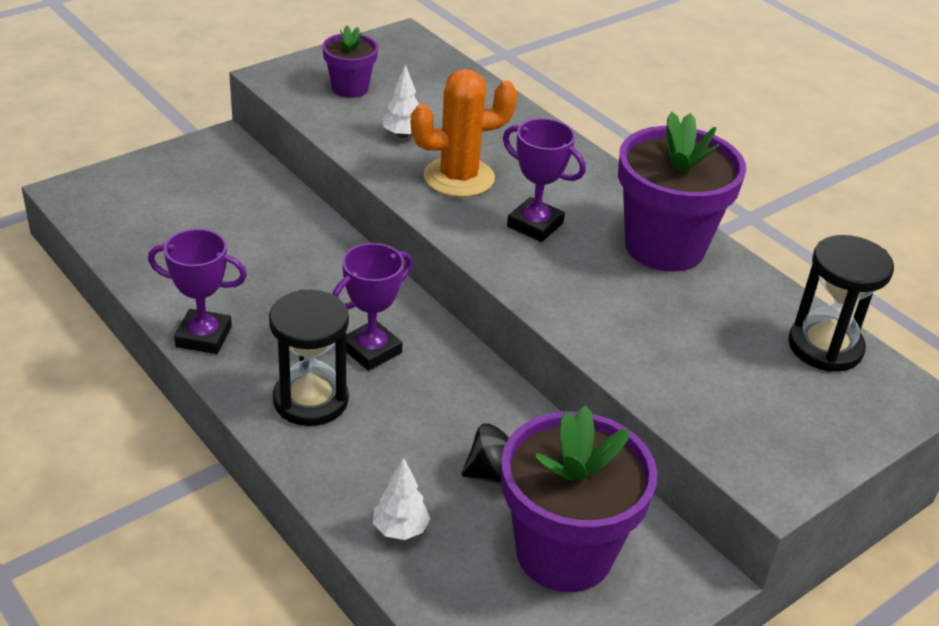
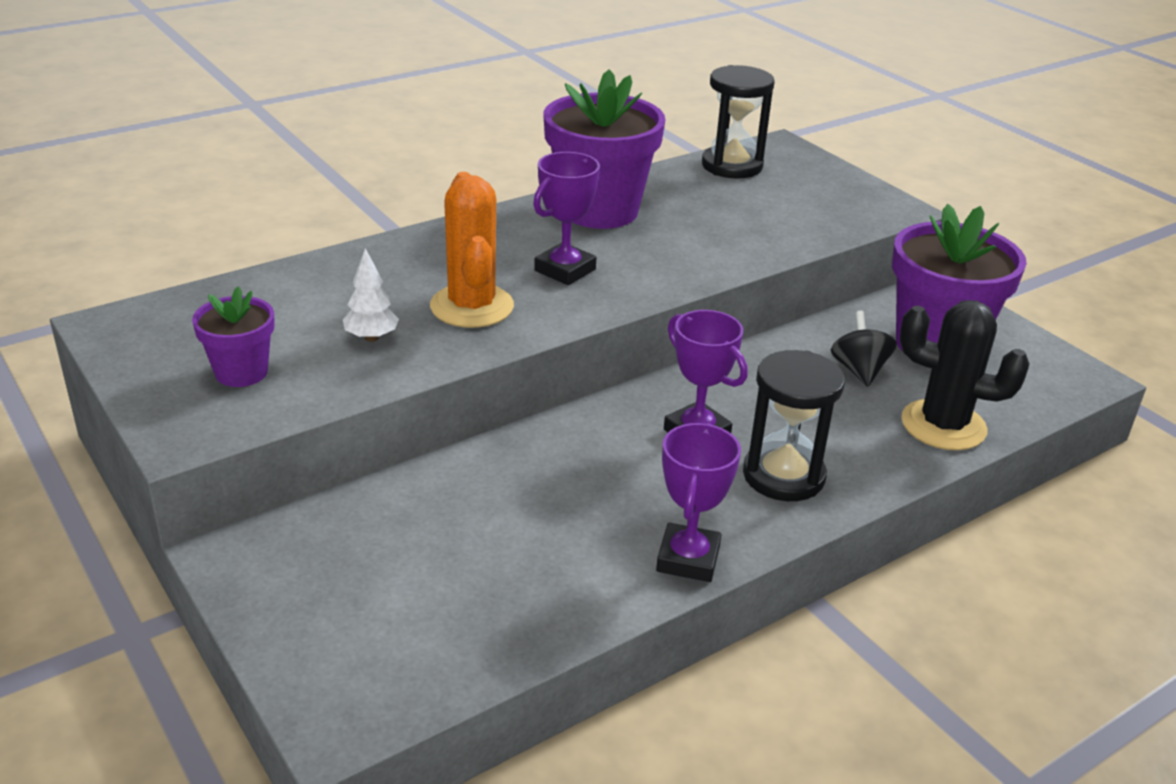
camera: 85 degrees left, 5 degrees down
white tree [373,457,430,540] -> black cactus [900,300,1030,450]

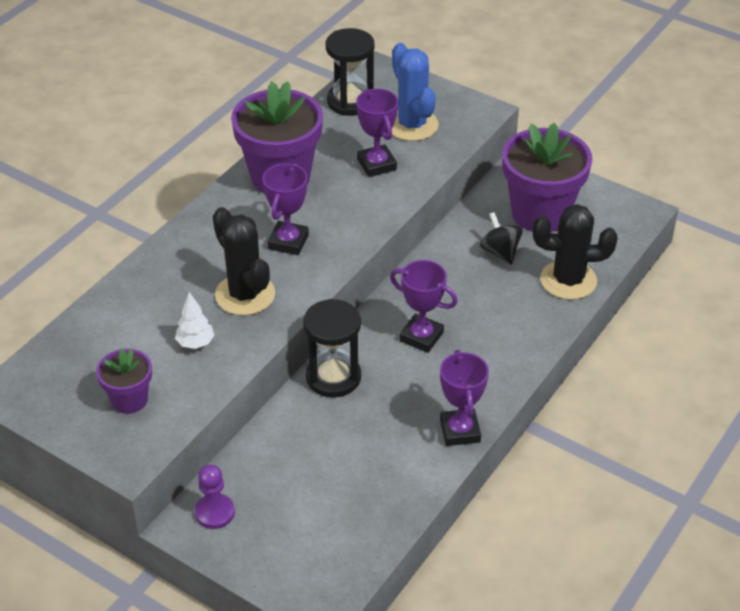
camera: 20 degrees left, 10 degrees up
orange cactus [430,172,514,328] -> black cactus [213,207,275,316]
black hourglass [743,350,845,501] -> black hourglass moved to [303,299,361,398]
none -> purple pawn [195,465,235,529]
none -> purple trophy [356,89,398,177]
none -> blue cactus [392,43,439,141]

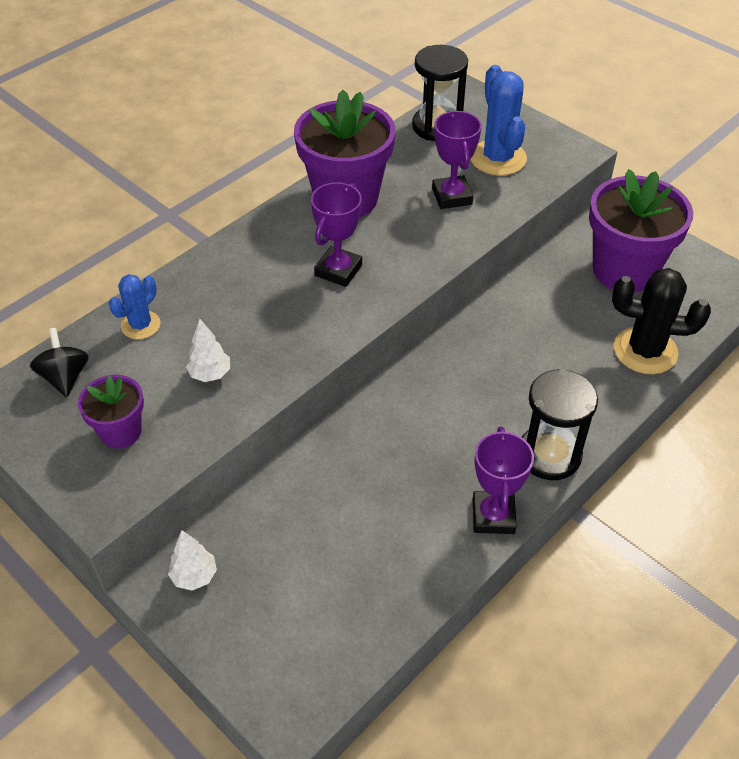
camera: 10 degrees right, 5 degrees up
purple pawn [195,465,235,529] -> white tree [168,530,217,591]
black cactus [213,207,275,316] -> none
black hourglass [303,299,361,398] -> black hourglass moved to [522,369,598,480]
purple trophy [390,260,458,353] -> none
black spinning top [480,212,523,265] -> black spinning top moved to [29,328,89,397]
none -> blue cactus [109,274,161,339]

